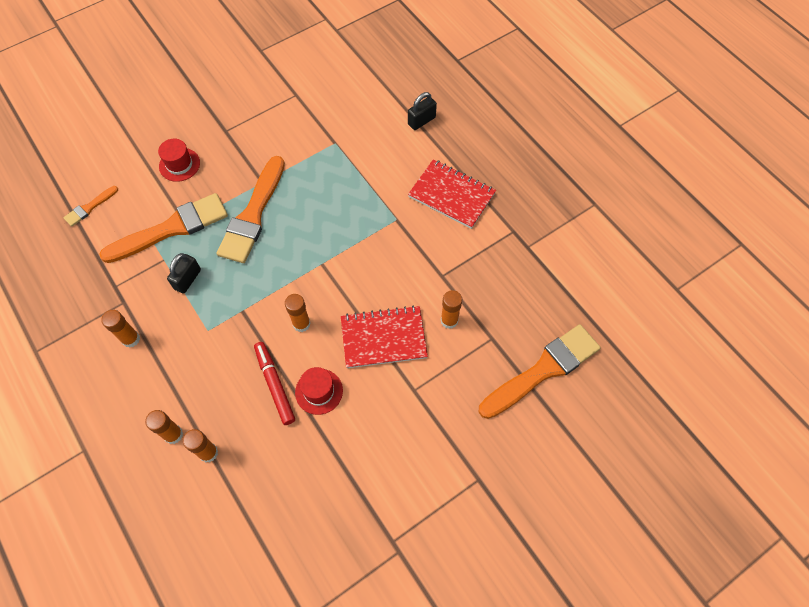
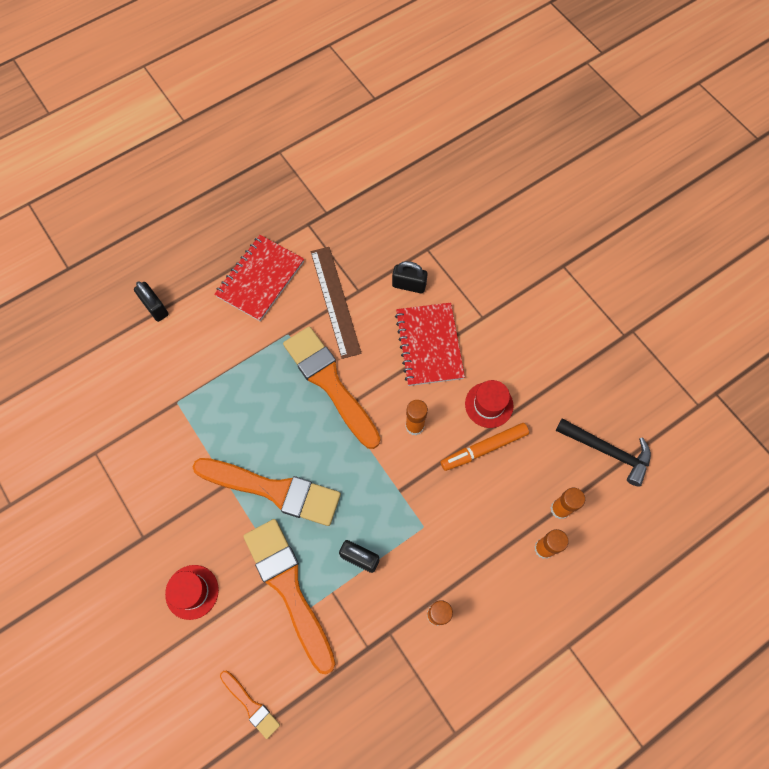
camera: 90 degrees left, 5 degrees up
red marker [254,342,295,425] -> orange marker [441,423,529,471]
orange glue stick [441,290,462,329] -> black padlock [392,261,428,294]
orange brush [479,324,601,419] -> orange brush moved to [283,326,380,449]
none -> brown ruler [311,247,362,359]
none -> black hammer [556,418,651,487]

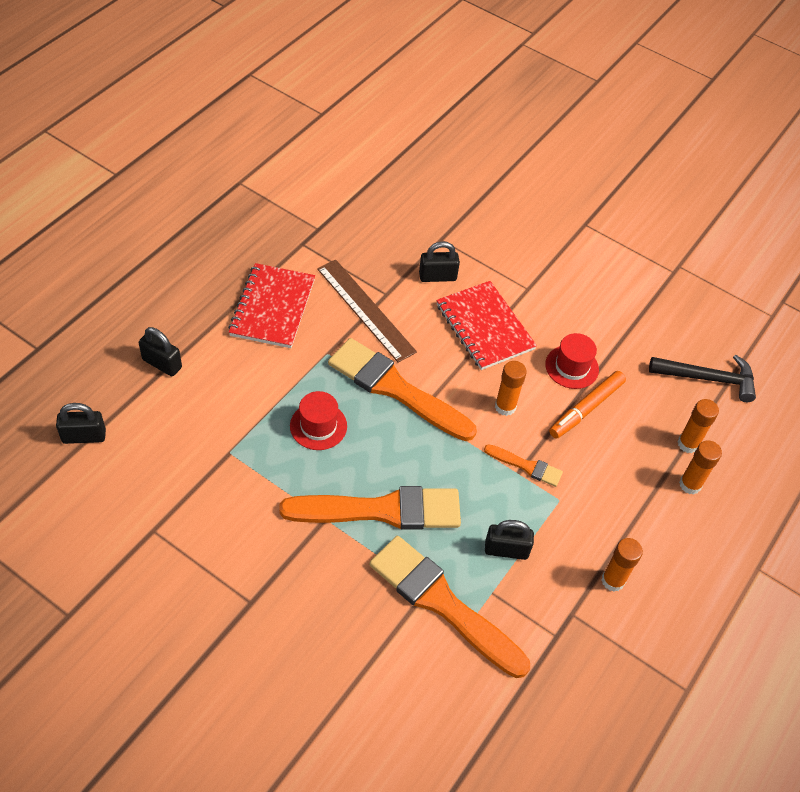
camera: 25 degrees left, 15 degrees down
red hat [165,565,219,620] -> red hat moved to [290,391,347,450]
orange brush [220,671,280,739] -> orange brush moved to [484,444,563,487]
none -> black padlock [56,403,106,444]

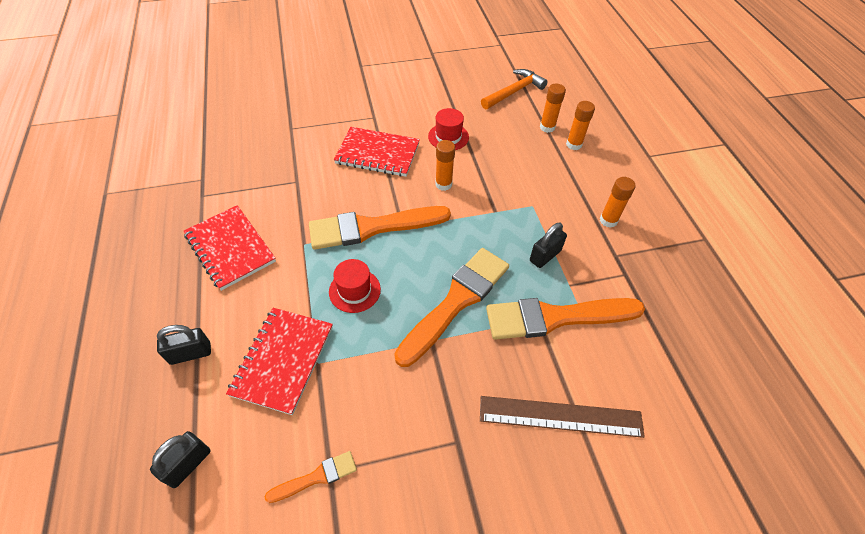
camera: 45 degrees left, 0 degrees up
brown ruler [317,260,417,363] -> brown ruler moved to [480,396,645,438]
black padlock [419,241,460,282] -> none
orange brush [484,444,563,487] -> orange brush moved to [264,451,357,503]
orange marker [549,371,626,439] -> none
black hammer [649,355,756,402] -> orange hammer [481,69,548,109]
none -> red notebook [226,308,333,415]

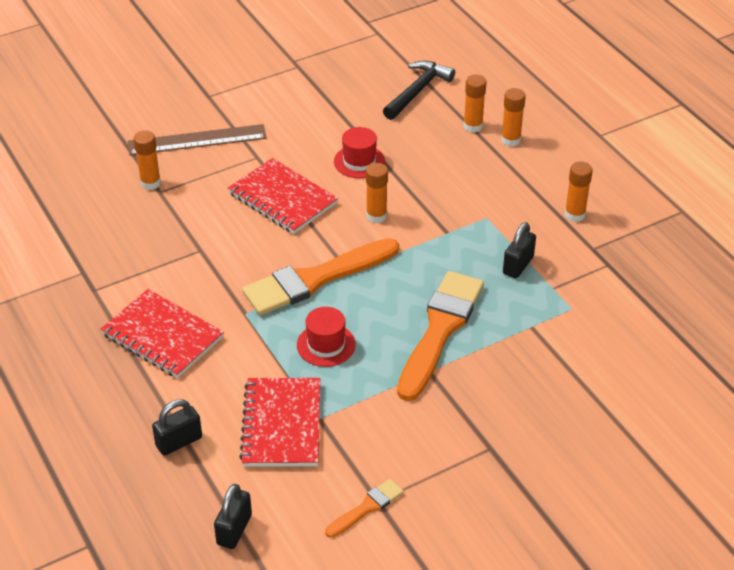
camera: 15 degrees left, 10 degrees down
red notebook [334,127,420,177] -> red notebook turned 45 degrees clockwise [228,158,338,234]
brown ruler [480,396,645,438] -> brown ruler moved to [128,124,267,156]
orange hammer [481,69,548,109] -> black hammer [383,61,455,120]
orange brush [486,298,645,340] -> none
none -> orange glue stick [133,130,161,190]

